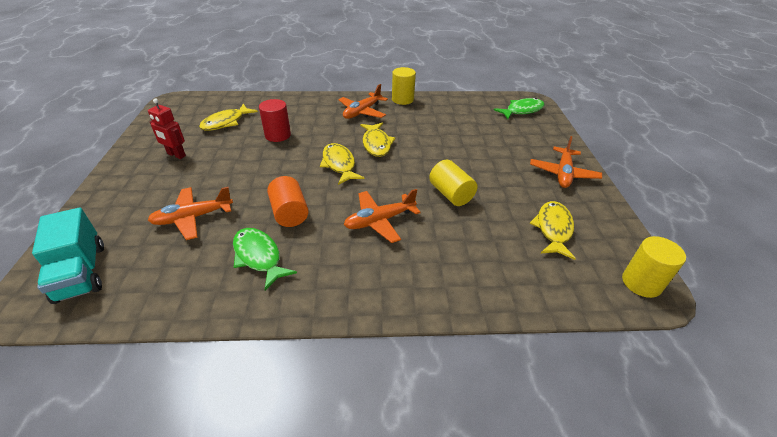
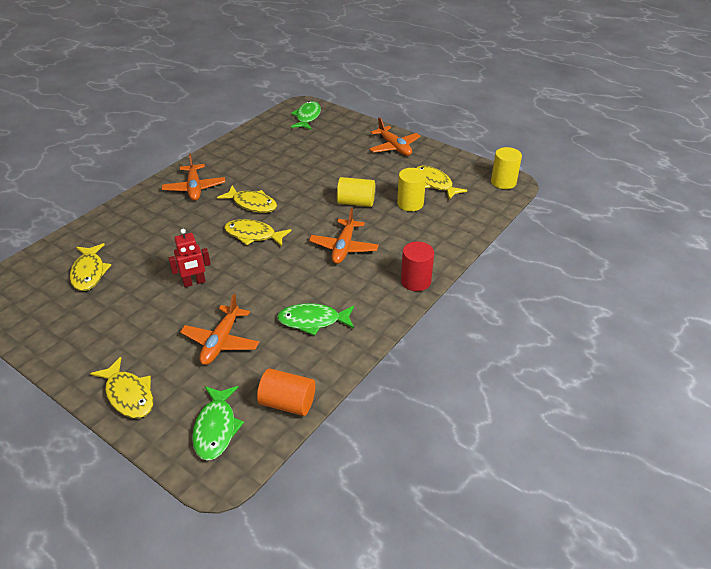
camera: 50 degrees left, 0 degrees up
turquoise truck [32,208,104,304] -> green fish [192,386,244,461]
red robot [148,98,186,159] -> red robot moved to [169,229,211,287]
red cylinder [259,99,291,142] -> red cylinder moved to [401,242,434,291]
orange cylinder [267,176,309,227] -> orange cylinder moved to [257,368,315,416]
yellow cylinder [392,67,416,105] -> yellow cylinder moved to [397,168,426,211]
none -> yellow fish [90,357,153,418]

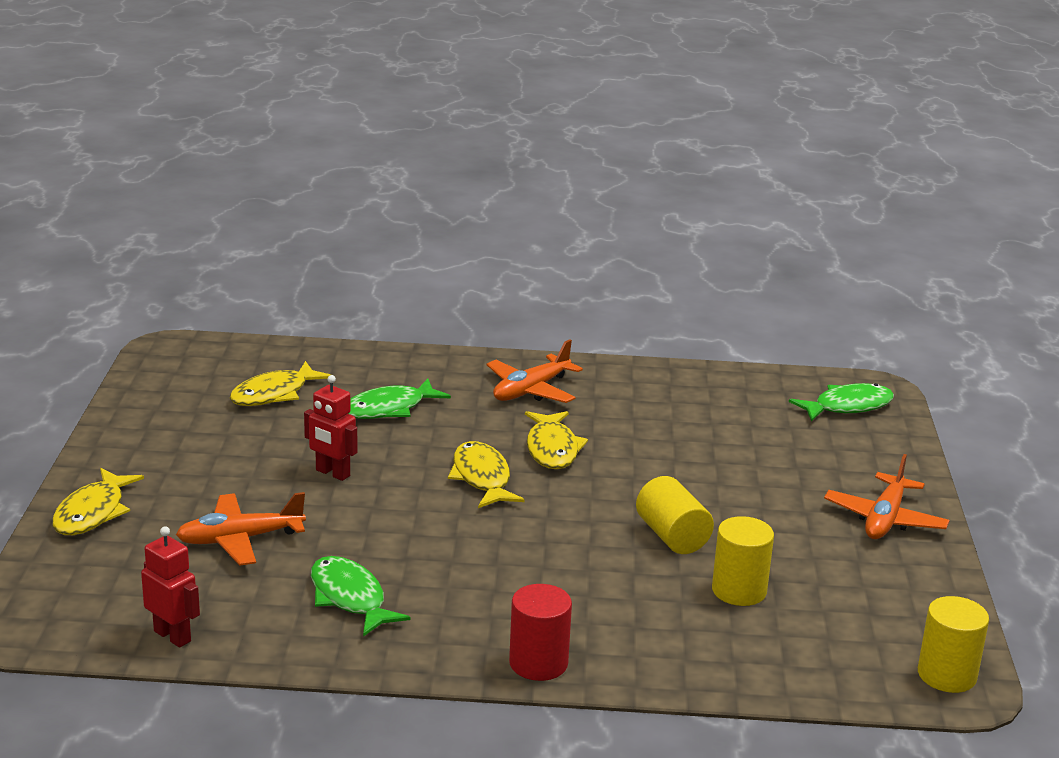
camera: 55 degrees right, 15 degrees down
green fish [192,386,244,461] -> green fish moved to [348,379,451,419]
orange cylinder [257,368,315,416] -> red robot [141,527,200,648]
orange plane [309,208,379,264] -> none
yellow fish [417,166,467,200] -> none

